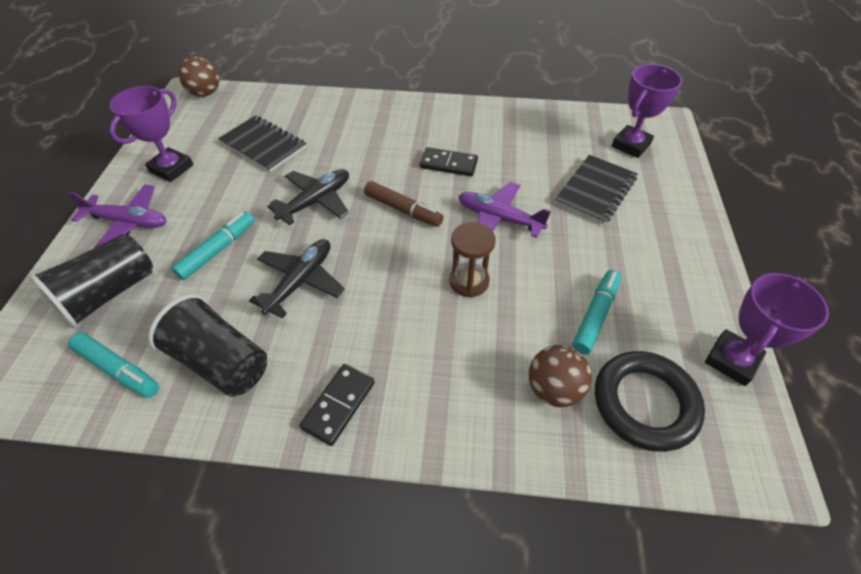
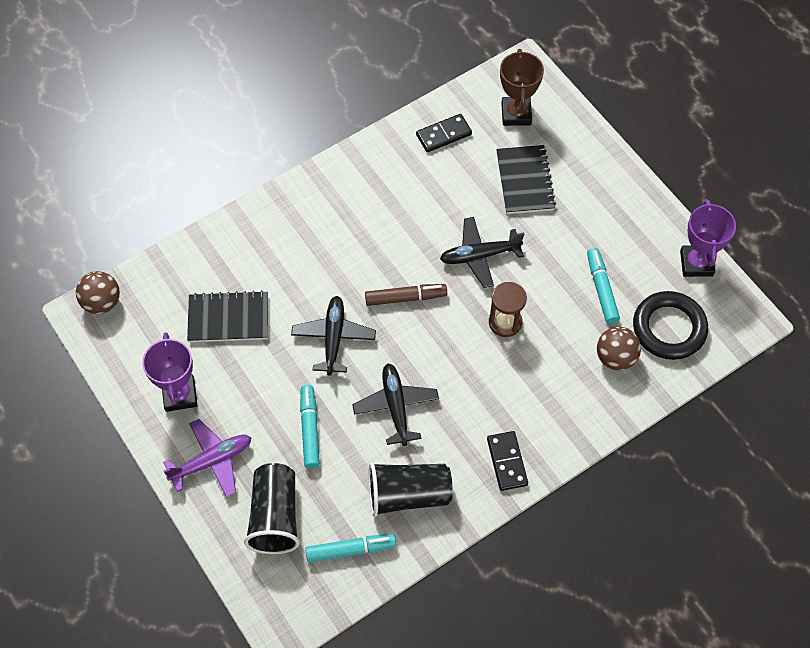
camera: 40 degrees left, 10 degrees up
black domino [420,147,478,176] -> black domino moved to [416,114,472,152]
purple plane [459,182,551,238] -> black plane [440,217,524,288]
purple trophy [612,64,682,158] -> brown trophy [500,49,544,126]

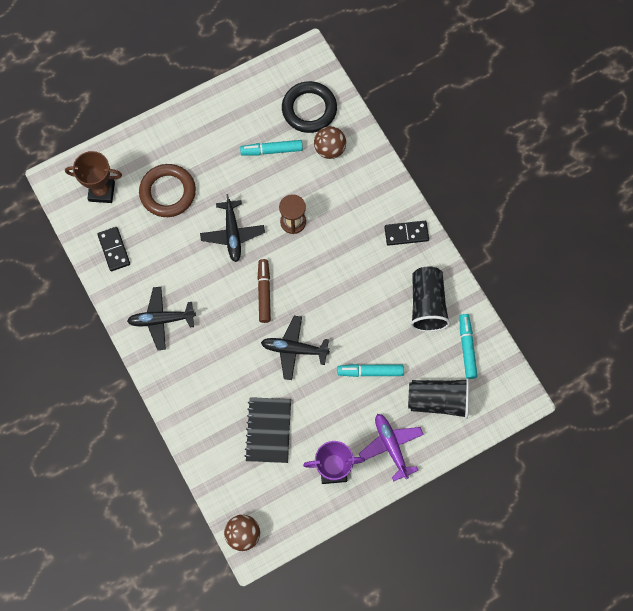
camera: 85 degrees left, 10 degrees up
black plane [352,363,439,446] -> black plane moved to [127,287,196,350]
black notebook [496,145,556,214] -> brown ring [139,164,196,217]
purple trophy [680,199,736,277] -> none

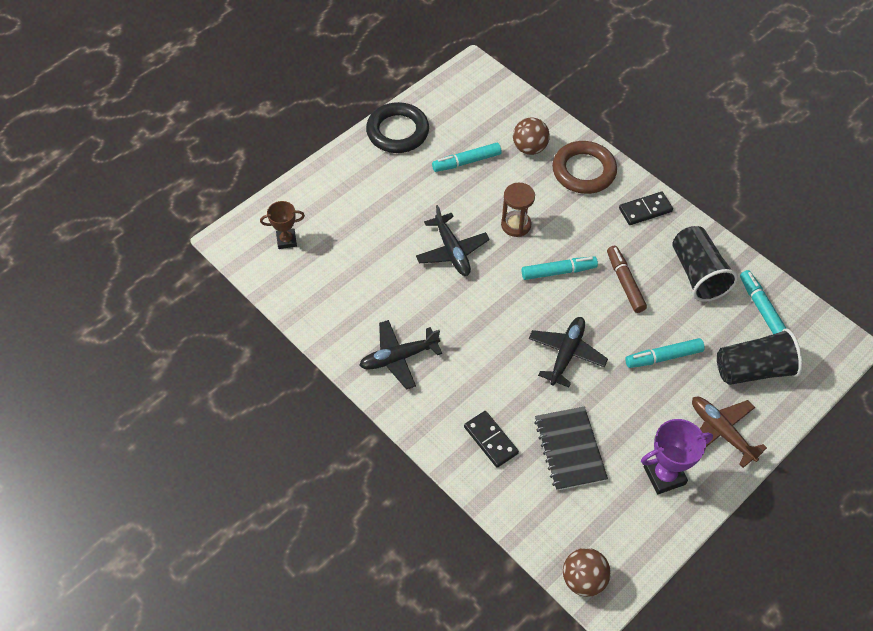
camera: 15 degrees left, 15 degrees down
brown trophy [65,151,122,203] -> brown trophy [260,201,305,249], size x0.66
black domino [97,227,130,271] -> black domino moved to [464,411,519,468]
brown ring [139,164,196,217] -> brown ring moved to [552,141,617,194]
brown marker [257,259,271,323] -> brown marker moved to [607,246,647,313]
black plane [261,316,330,380] -> black plane turned 120 degrees clockwise [529,317,608,387]
black ring [282,81,337,133] -> black ring moved to [366,102,429,153]
purple plane [359,414,424,481] -> brown plane [692,397,767,468]
none -> turquoise marker [522,257,598,280]

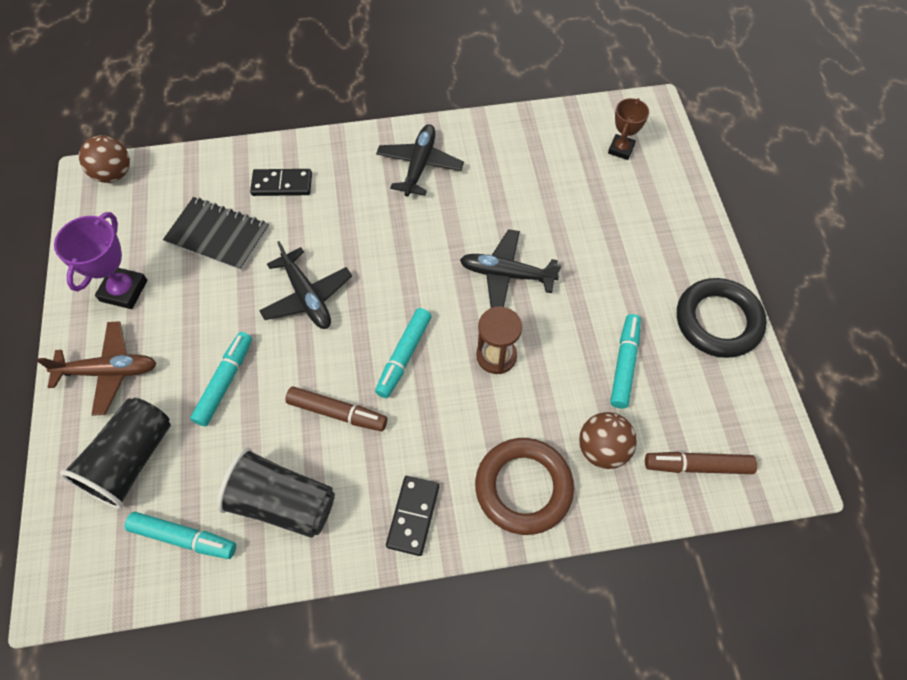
camera: 125 degrees right, 5 degrees up
none -> brown marker [645,452,757,474]

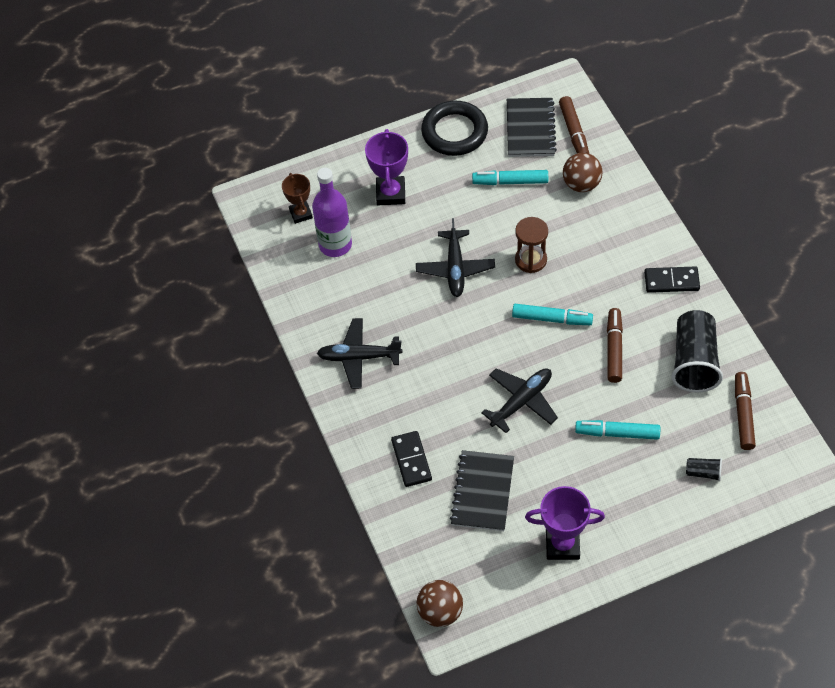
camera: 100 degrees left, 5 degrees down
brown plane [36,321,157,416] -> none
black cup [60,398,171,509] -> black cup [686,458,722,481], size x0.45
turquoise marker [125,512,236,559] -> brown marker [735,372,756,450]
brown ring [475,438,574,535] -> none
brown trophy [608,98,649,160] -> brown trophy turned 60 degrees clockwise [282,173,313,224]
none -> purple bottle [312,168,352,257]
none -> purple trophy [365,129,408,205]
none -> black notebook [507,98,557,157]

